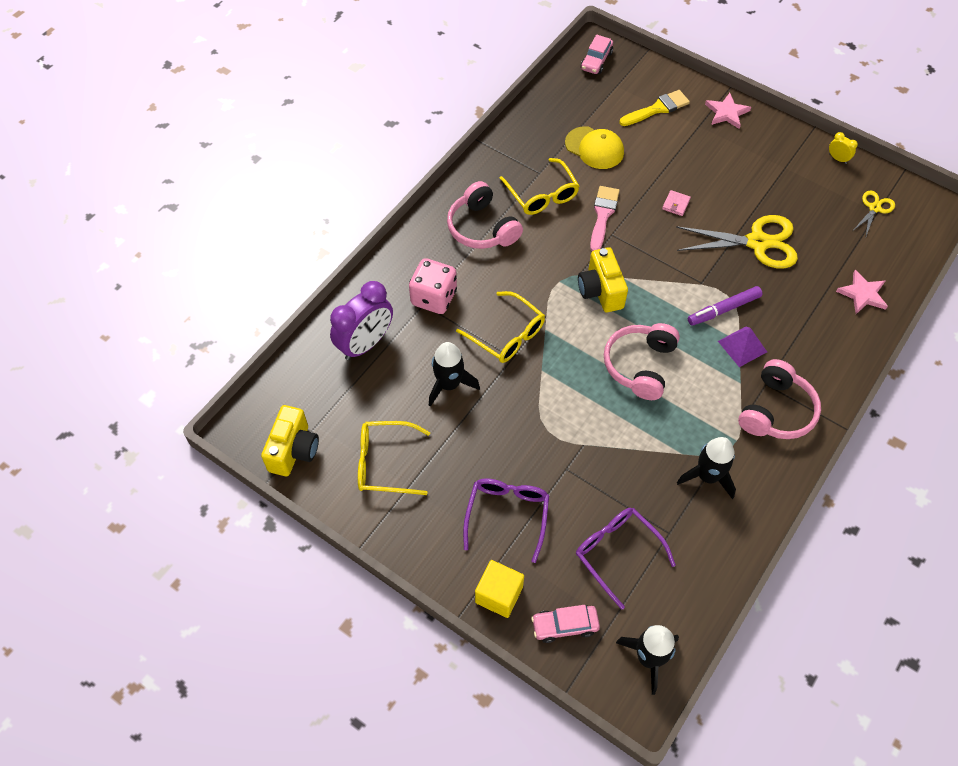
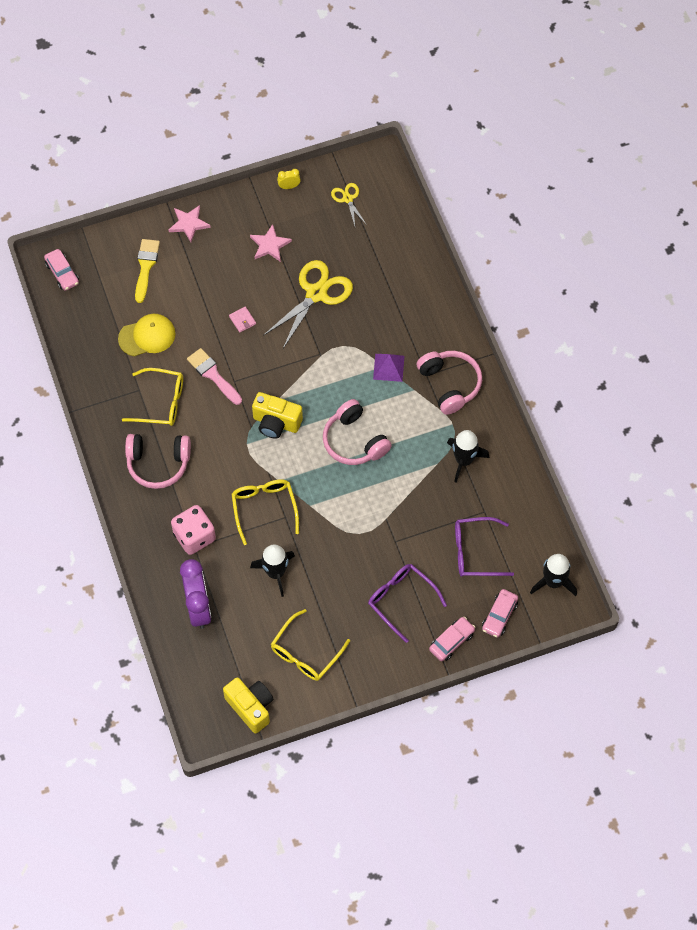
camera: 55 degrees left, 5 degrees up
yellow glasses [456,291,545,363] -> yellow glasses turned 90 degrees counterclockwise [231,479,299,545]
yellow cube [475,560,524,618] -> pink car [429,617,476,661]
purple marker [688,286,762,326] -> none
pink star [836,270,888,314] -> pink star moved to [250,224,292,262]

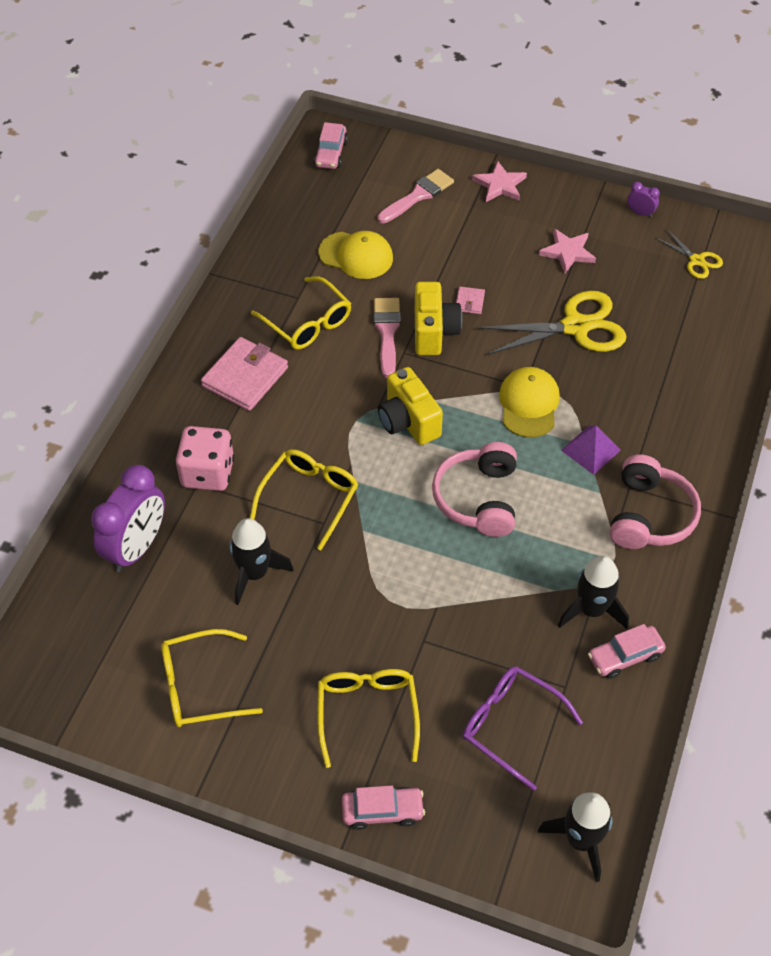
camera: 40 degrees right, 10 degrees down
pink headphones [125,434,191,489] -> pink wallet [201,337,288,411]
yellow brush [135,239,160,303] -> pink brush [377,169,454,223]
yellow camera [223,677,273,733] -> yellow camera moved to [415,282,462,355]
yellow clock [277,169,301,189] -> purple clock [627,182,660,217]
yellow scissors [331,183,367,226] -> yellow scissors turned 120 degrees clockwise [656,229,723,279]
purple glasses [368,564,447,643] -> yellow glasses [317,669,420,768]
pink car [482,589,518,638] -> pink car moved to [588,624,666,679]
none -> yellow cap [499,367,560,438]

